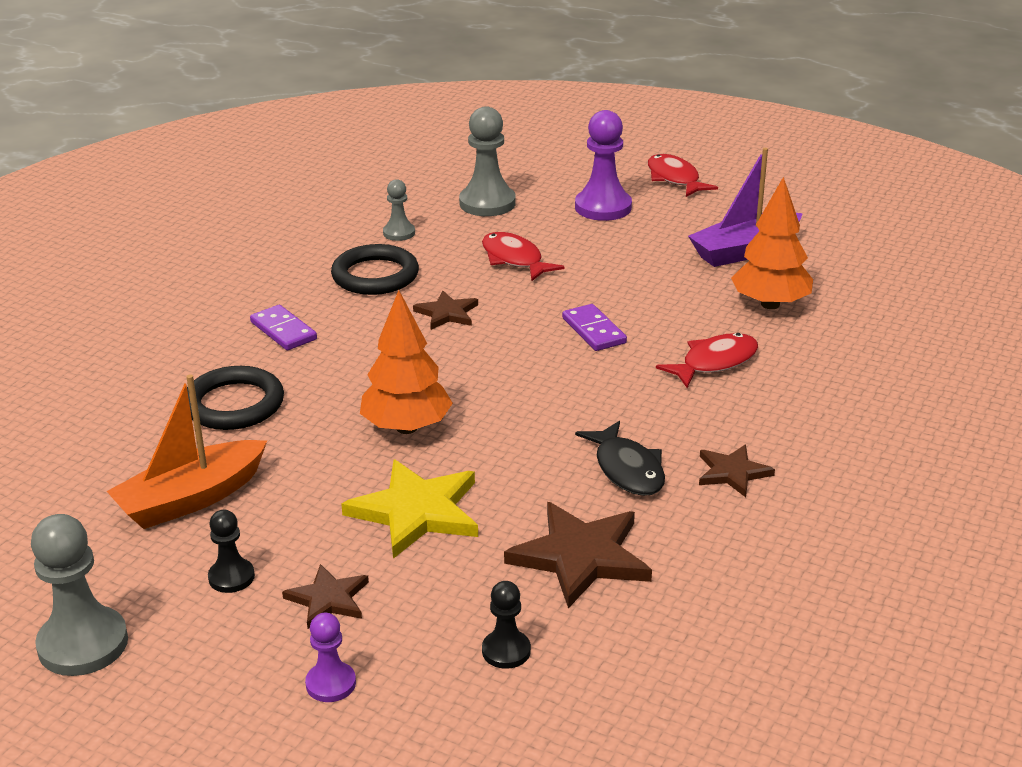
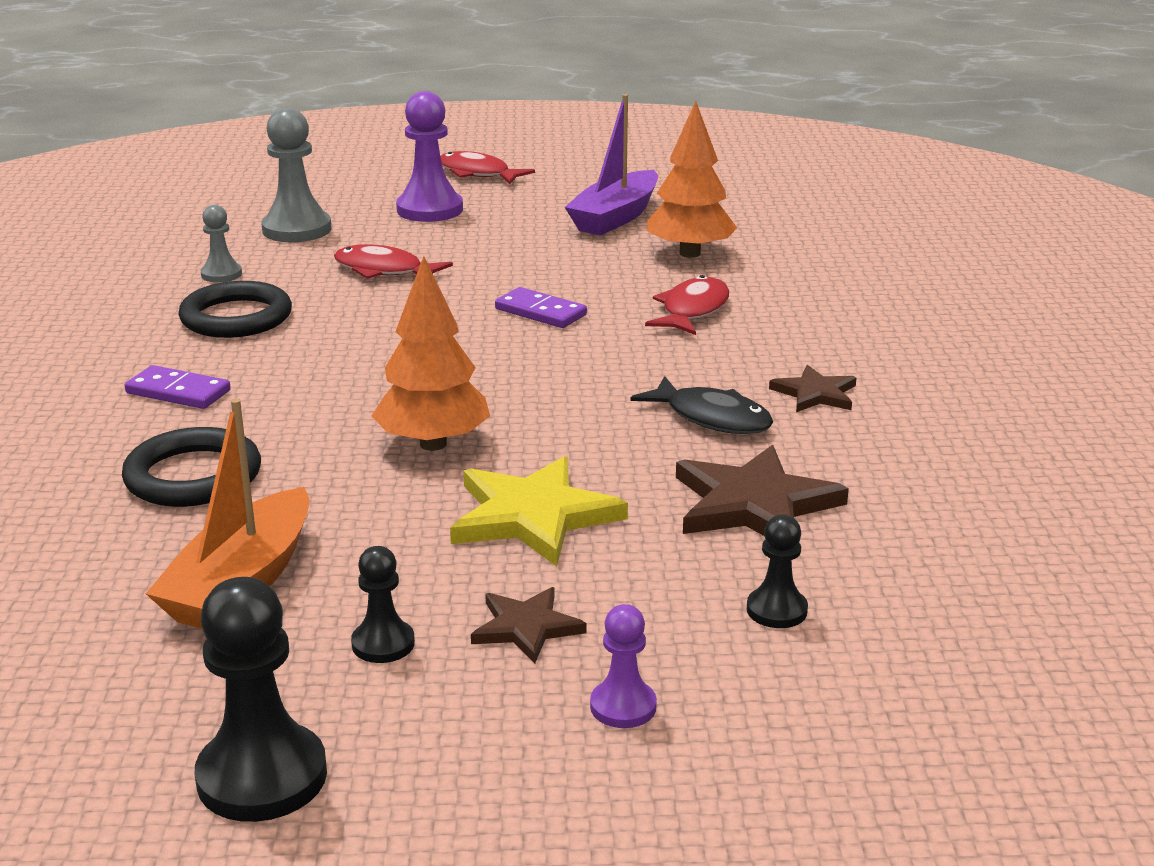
camera: 30 degrees left, 5 degrees down
grey pawn [31,514,128,676] -> black pawn [195,577,327,822]
brown star [413,291,478,330] -> none

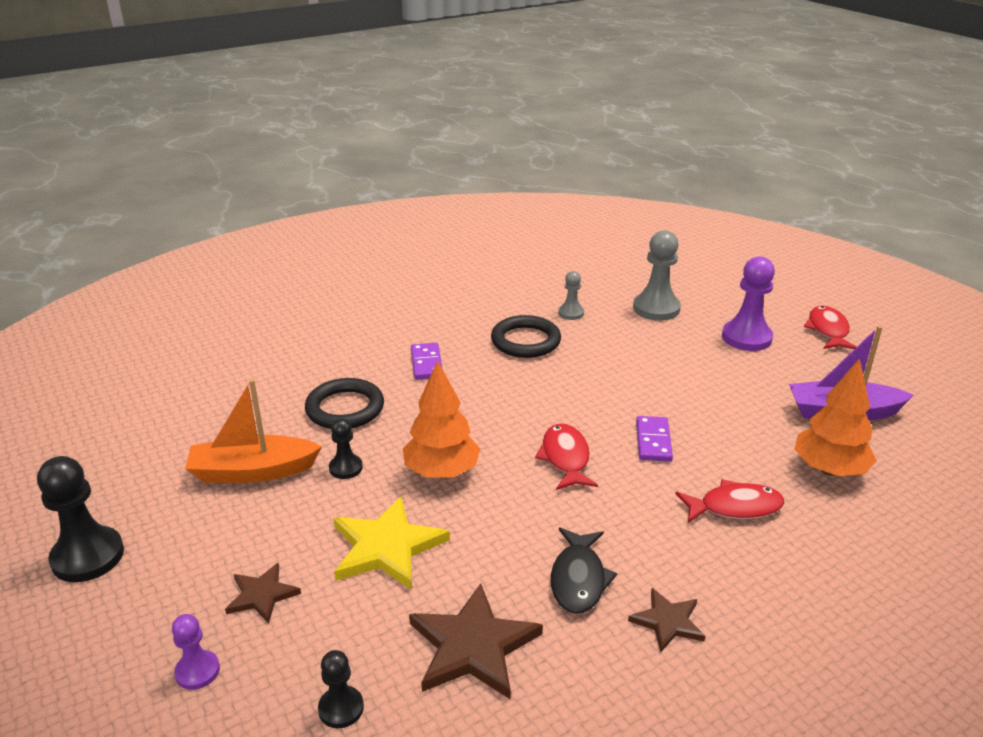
camera: 60 degrees right, 5 degrees up
red fish [334,244,453,279] -> red fish moved to [535,424,598,490]
black pawn [351,546,415,663] -> black pawn moved to [329,418,363,479]

